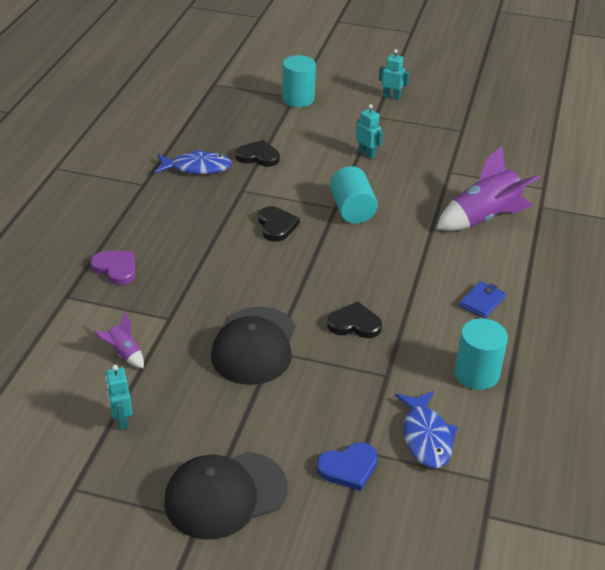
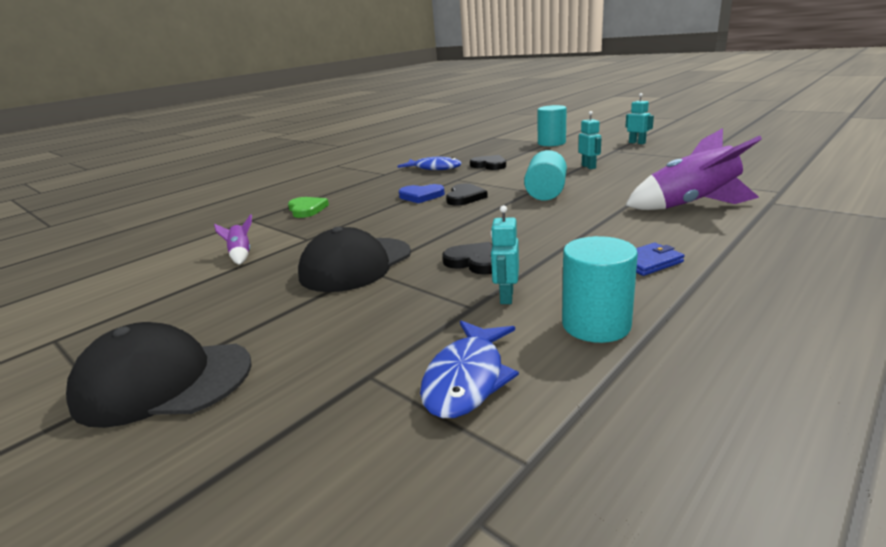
camera: 30 degrees right, 15 degrees down
purple heart [90,251,136,285] -> green heart [288,197,329,218]
turquoise robot [105,365,132,430] -> turquoise robot moved to [490,205,519,304]
blue heart [316,442,378,491] -> blue heart moved to [399,184,445,203]

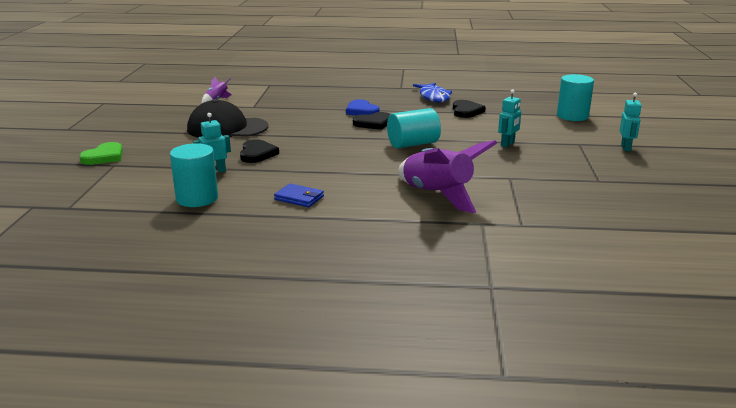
camera: 50 degrees right, 0 degrees up
black cap [66,322,252,428] -> none
green heart [288,197,329,218] -> green heart moved to [79,142,123,165]
blue fish [420,321,519,418] -> none

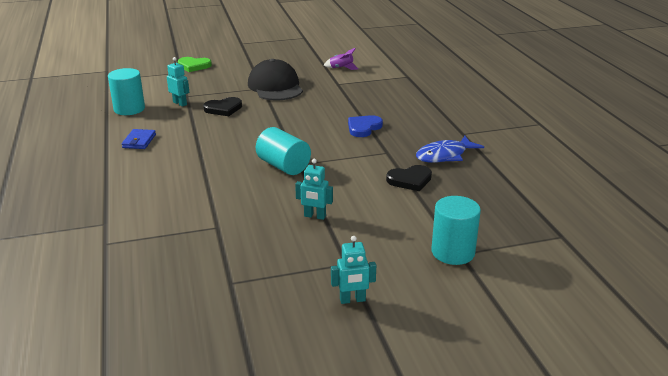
camera: 70 degrees right, 5 degrees up
black heart [353,112,390,130] -> none
purple rocket [398,140,497,213] -> none

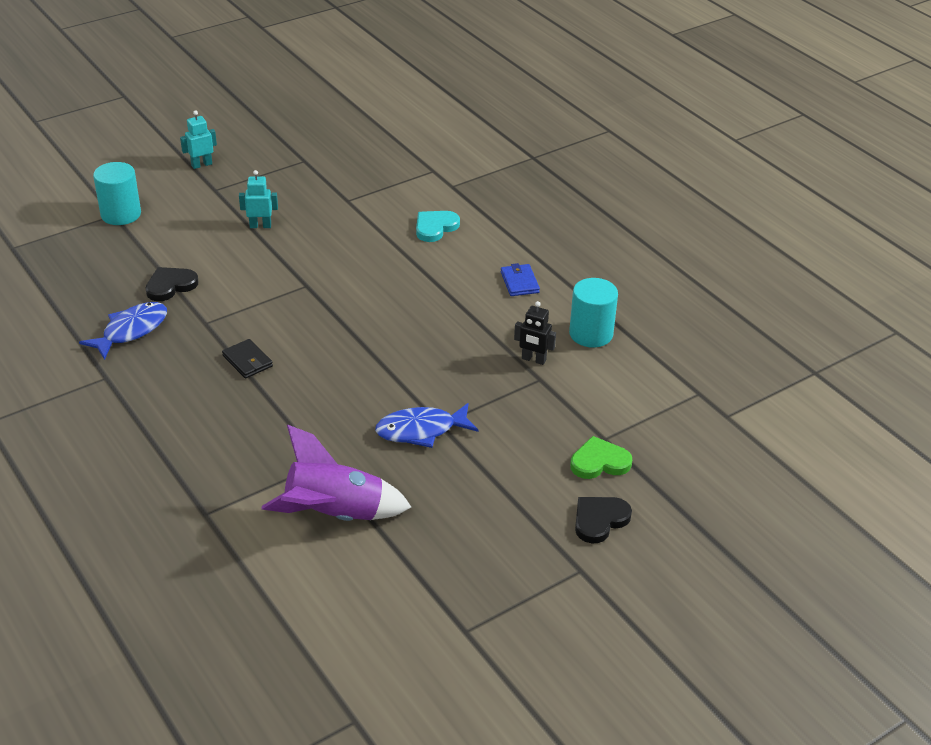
camera: 160 degrees right, 10 degrees up
turquoise robot [167,57,189,107] -> black robot [514,301,556,365]
black heart [203,97,242,116] -> black heart moved to [575,497,632,543]
black cap [248,59,303,101] -> blue fish [375,403,479,448]
turquoise cylinder [256,127,311,175] -> none
purple rocket [324,48,358,70] -> purple rocket [261,425,411,521], size x2.16
blue heart [348,115,383,137] -> black wallet [222,339,273,379]
none -> turquoise heart [416,211,460,242]

